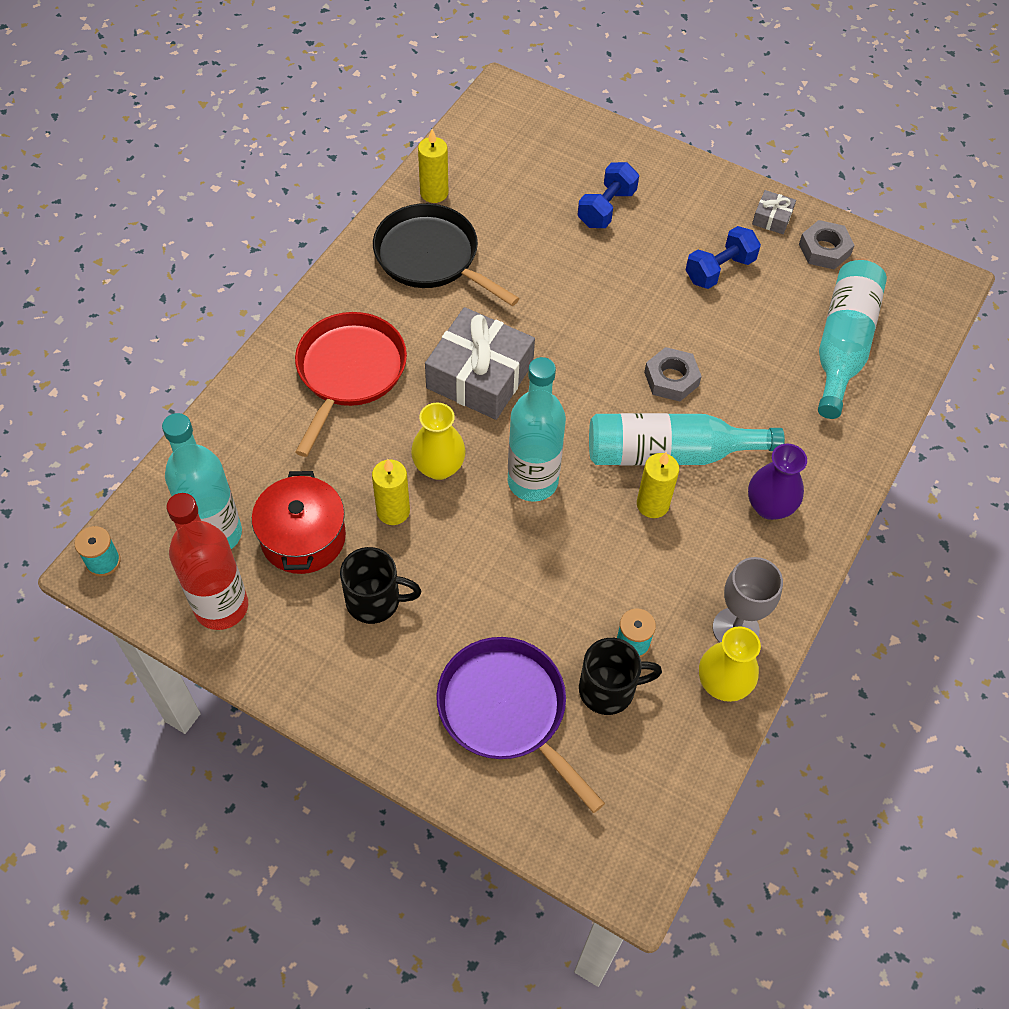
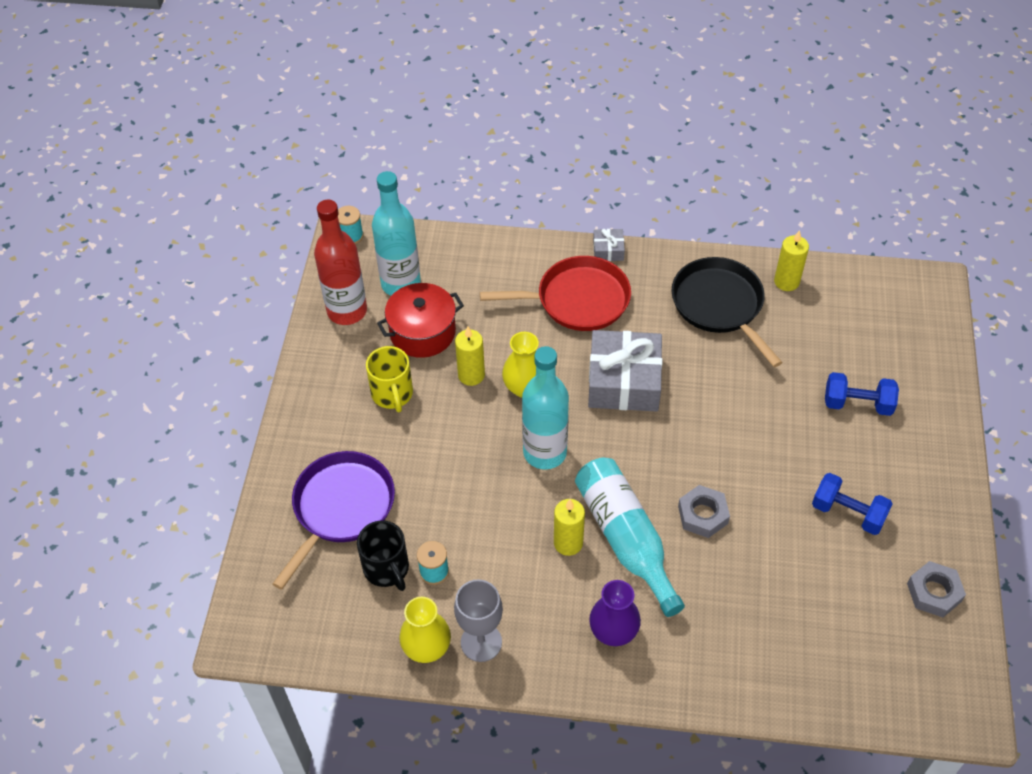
camera: 70 degrees right, 5 degrees down
black mug [340,547,421,624] -> yellow mug [366,346,413,412]
black pan [373,203,520,306] -> black pan turned 45 degrees counterclockwise [671,257,783,367]
grey gift [752,190,796,234] -> grey gift moved to [593,229,625,261]
turquoise bottle [818,260,887,419] -> none

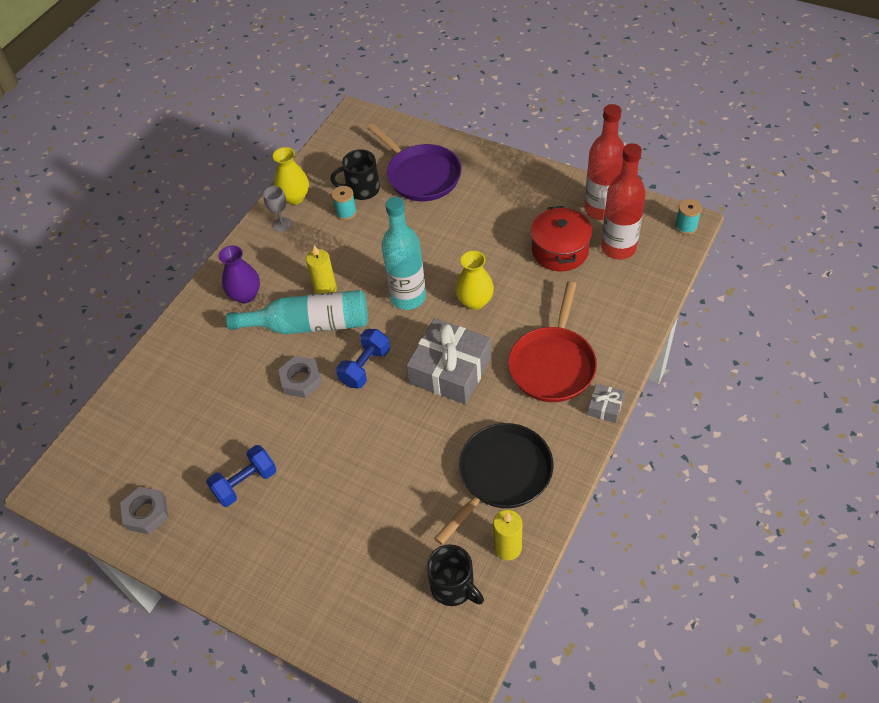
camera: 115 degrees right, 0 degrees up
yellow mug [366,346,413,412] -> none
turquoise bottle [372,171,421,296] -> red bottle [601,143,646,259]
grey goblet [454,579,503,662] -> grey goblet [263,186,292,232], size x0.66
yellow candle [455,327,485,386] -> none
black pan [671,257,783,367] -> black pan turned 45 degrees counterclockwise [434,423,553,545]
blue dumbbell [825,372,899,416] -> blue dumbbell moved to [336,329,390,389]
none -> black mug [427,544,484,606]

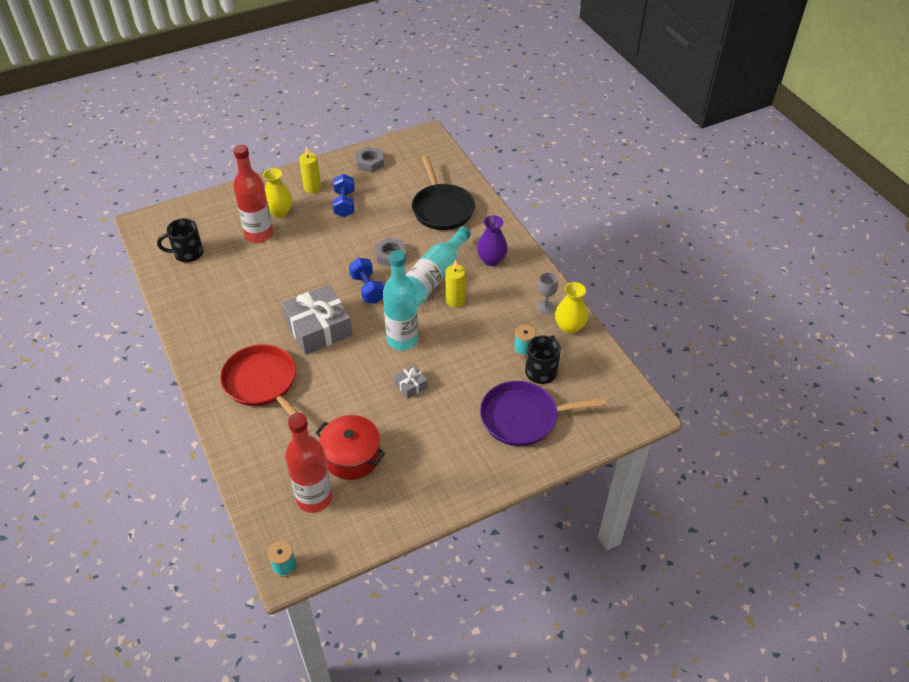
camera: 120 degrees right, 5 degrees down
black pan [434,423,553,545] -> black pan moved to [412,156,475,230]
yellow vase [455,251,494,310] -> yellow vase moved to [263,168,292,218]
yellow candle [493,510,522,560] -> yellow candle moved to [299,146,321,193]
red bottle [584,104,624,220] -> red bottle moved to [233,145,273,243]
grey gift [588,384,625,423] -> grey gift moved to [394,365,428,399]

